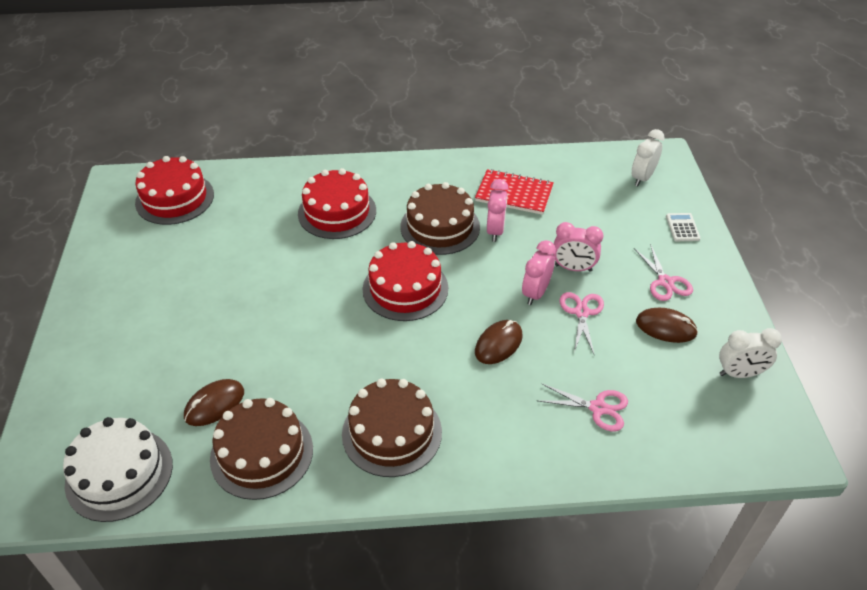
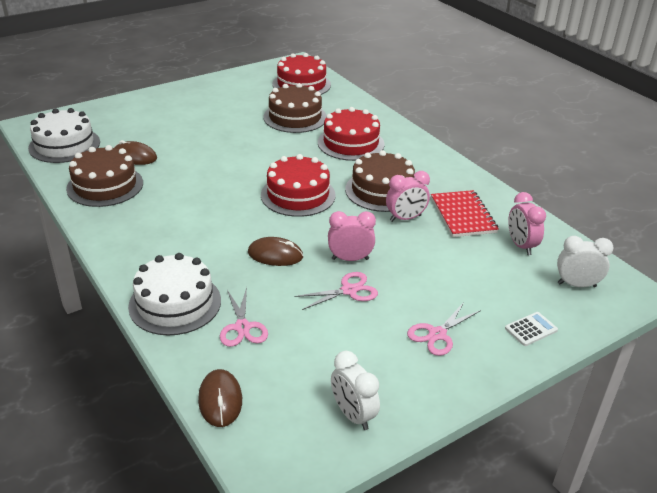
camera: 60 degrees right, 10 degrees down
brown cake [342,379,442,477] -> brown cake moved to [264,83,326,133]
pink clock [553,222,603,272] -> pink clock moved to [508,192,546,255]
brown mouse [636,308,698,343] -> brown mouse moved to [198,369,242,427]
none -> white cake [128,253,221,335]

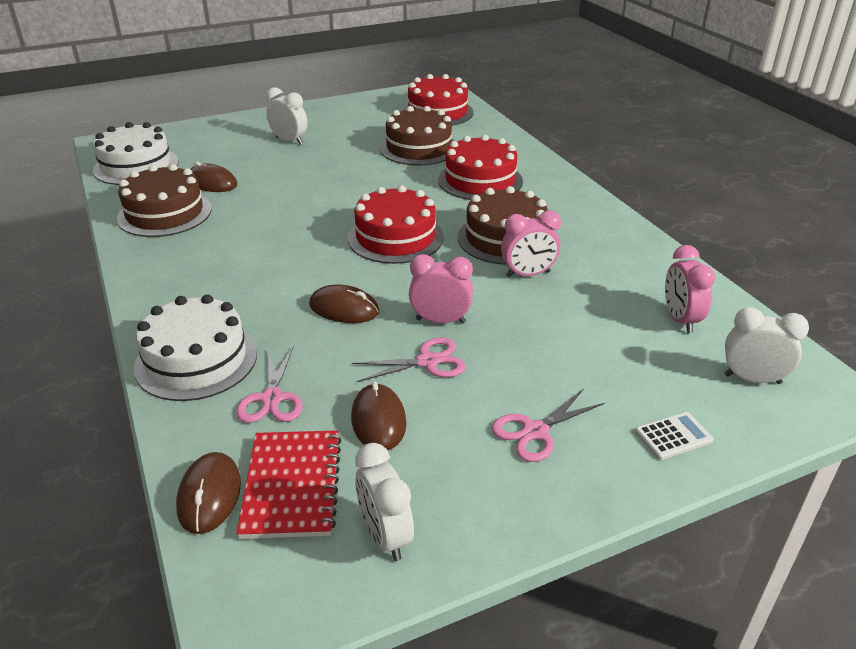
camera: 10 degrees right, 0 degrees up
red notebook [431,190,499,237] -> red notebook moved to [236,430,341,539]
none -> white clock [266,87,307,144]
none -> brown mouse [351,381,407,450]

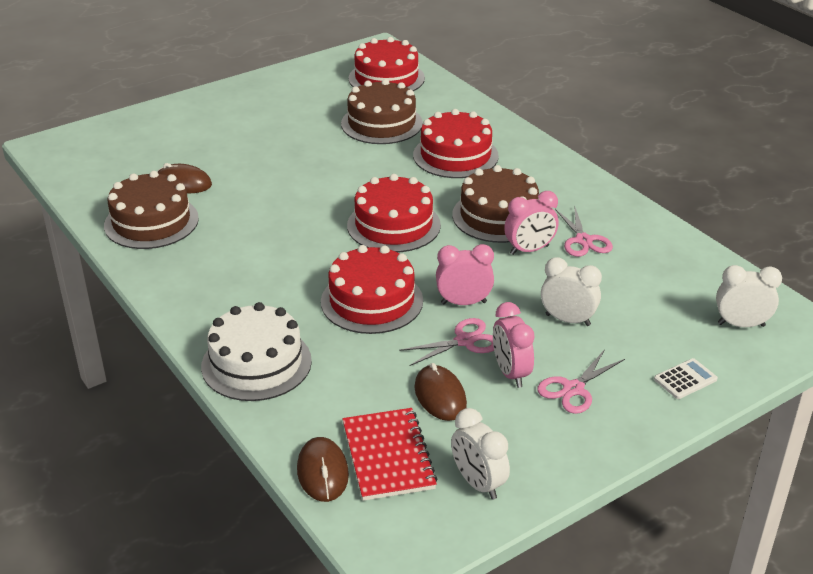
camera: 10 degrees left, 0 degrees up
white cake [93,122,179,185] -> none
pink scissors [236,346,303,423] -> pink scissors moved to [555,206,613,257]
white clock [266,87,307,144] -> white clock moved to [541,257,602,326]
brown mouse [309,284,380,323] -> red cake [321,245,423,334]
pink clock [665,245,715,333] -> pink clock moved to [493,302,535,388]

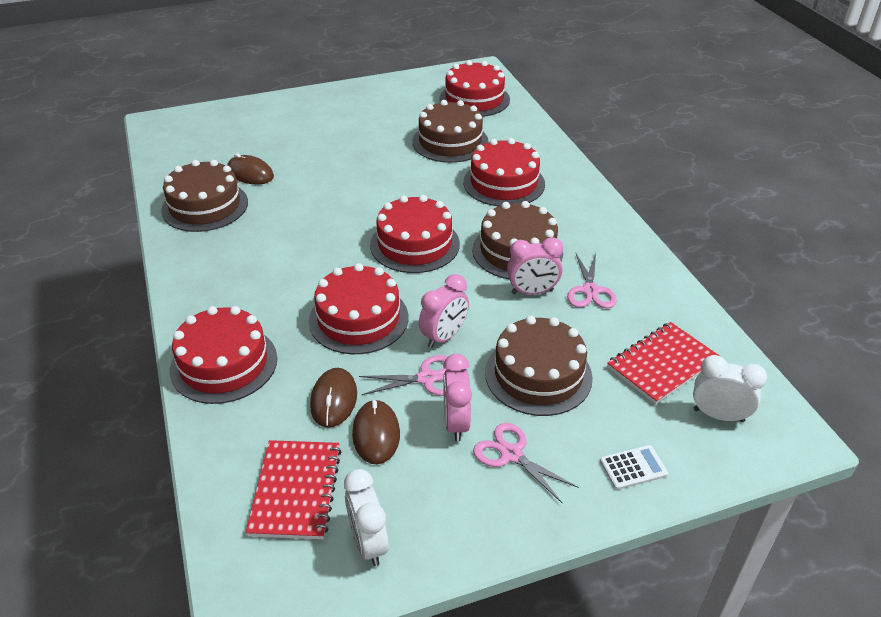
camera: 15 degrees right, 5 degrees up
white cake [201,302,312,401] -> red cake [170,306,277,404]
brown mouse [297,437,349,502] -> brown mouse moved to [310,368,357,428]
pink clock [436,244,494,305] -> pink clock turned 120 degrees clockwise [419,274,469,348]
pink scissors [537,349,625,414] -> pink scissors turned 75 degrees clockwise [473,423,579,503]
white clock [541,257,602,326] -> brown cake [485,316,593,416]
none -> red notebook [607,322,720,405]

